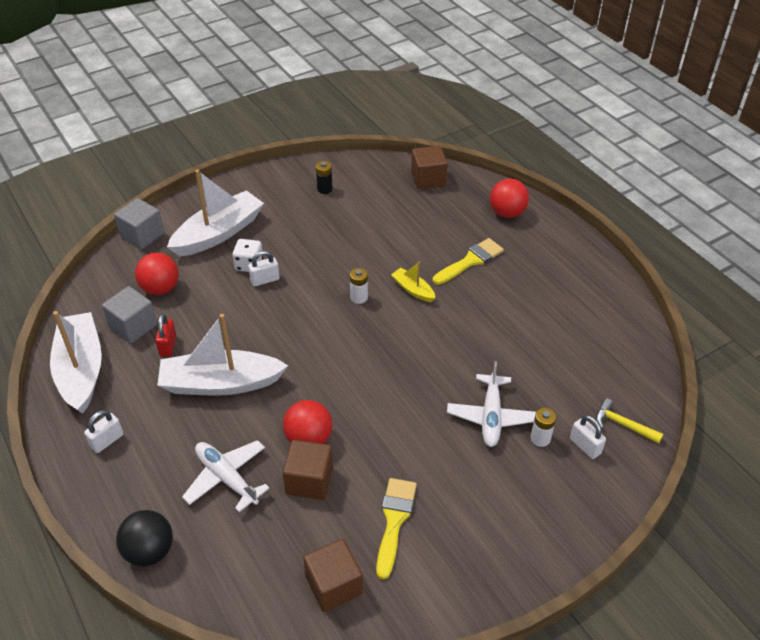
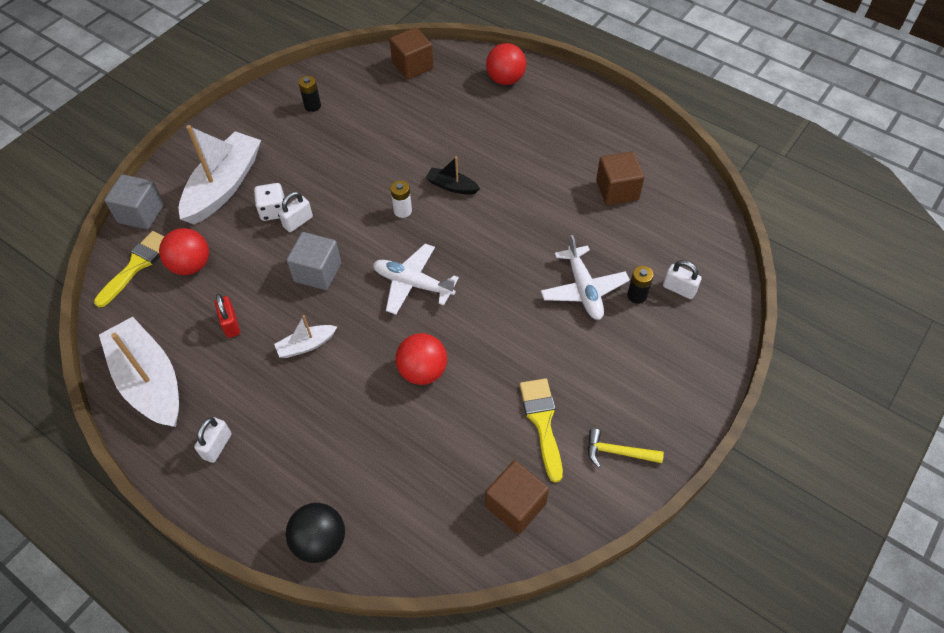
camera: 20 degrees left, 10 degrees up
grey cube [102,286,157,344] -> grey cube moved to [286,232,341,290]
white boat [157,314,288,396] -> white boat [274,315,337,358], size x0.47
white plane [182,440,270,512] -> white plane moved to [373,244,459,315]
brown cube [283,440,333,500] -> brown cube moved to [596,152,645,205]
yellow boat [391,262,435,302] -> black boat [426,157,480,194]
yellow brush [433,238,504,285] -> yellow brush moved to [94,231,165,307]
white battery [531,408,556,447] -> black battery [627,266,654,304]
yellow hammer [596,398,663,444] -> yellow hammer moved to [588,428,664,468]

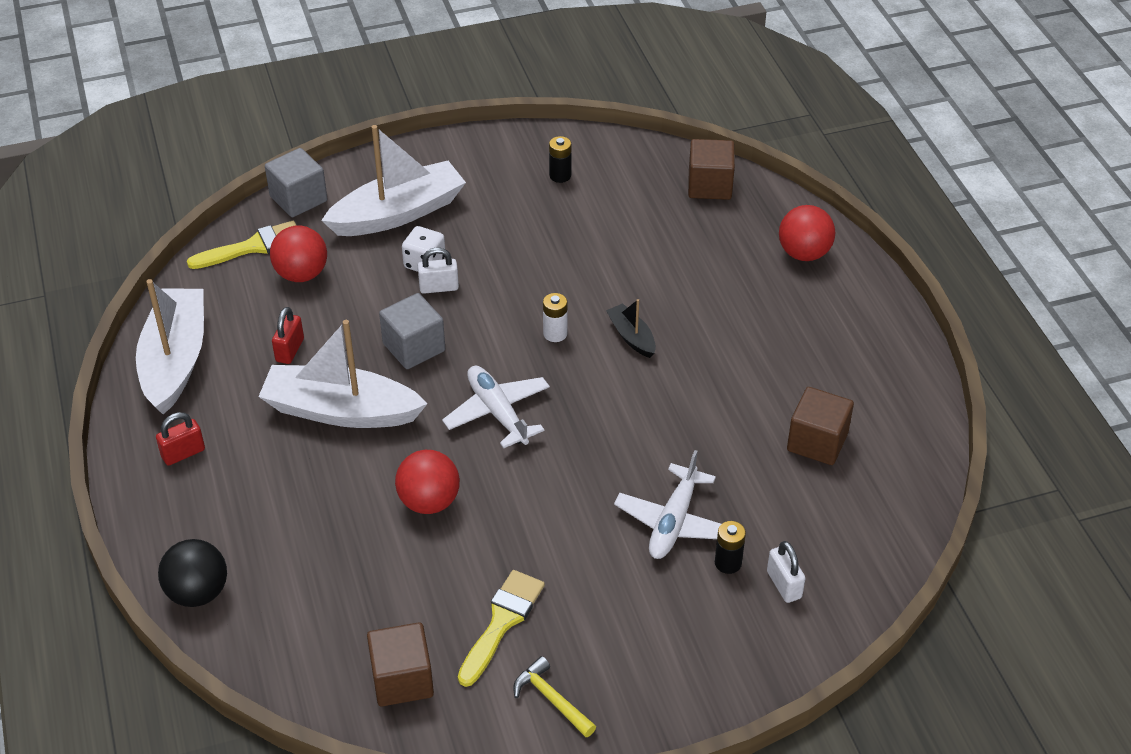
camera: 35 degrees right, 10 degrees down
white padlock [194,417,232,463] -> red padlock [156,412,205,466]
white boat [274,315,337,358] -> white boat [258,320,427,428], size x2.13

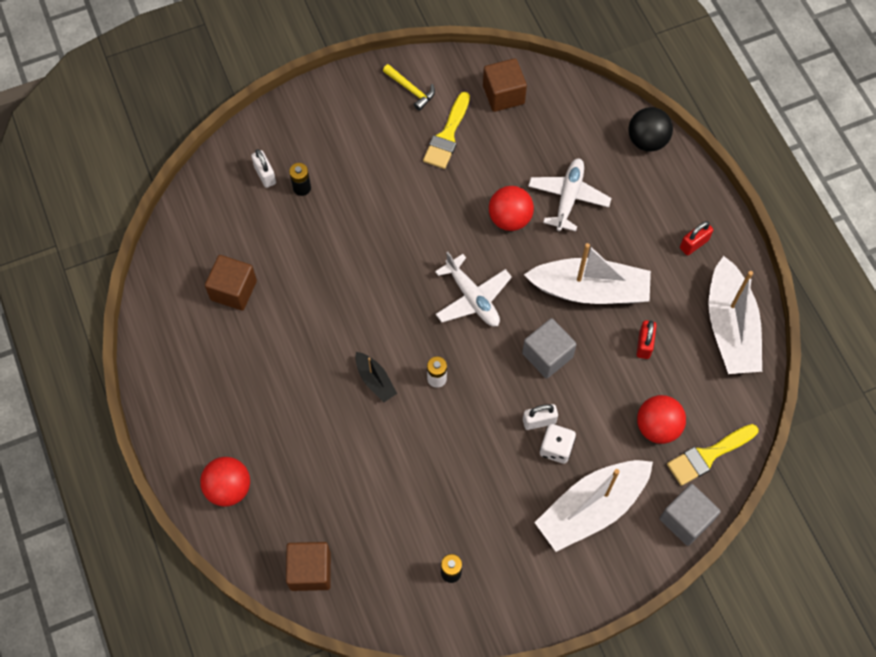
camera: 175 degrees right, 20 degrees up
white plane [614,450,721,559] -> white plane moved to [528,158,612,231]

